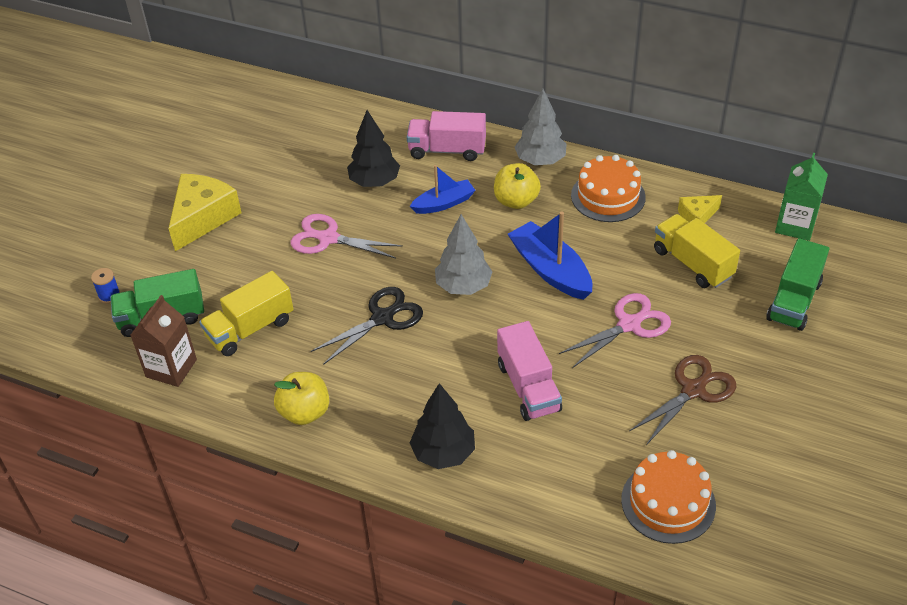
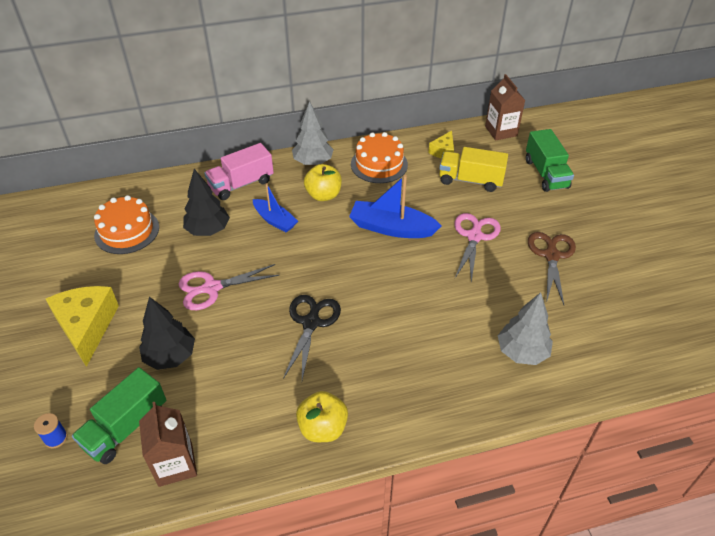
camera: 40 degrees left, 0 degrees up
yellow truck [199,271,294,356] -> none
blue boat [410,165,476,214] -> blue boat turned 105 degrees clockwise [253,183,298,232]
black tree [410,383,475,469] -> black tree moved to [139,297,195,370]
grey tree [435,214,493,295] -> grey tree moved to [498,292,553,365]
pink truck [497,321,562,421] -> none
orange cake [621,450,716,544] -> orange cake moved to [94,195,159,254]
green carton [775,153,828,241] -> brown carton [485,74,525,140]

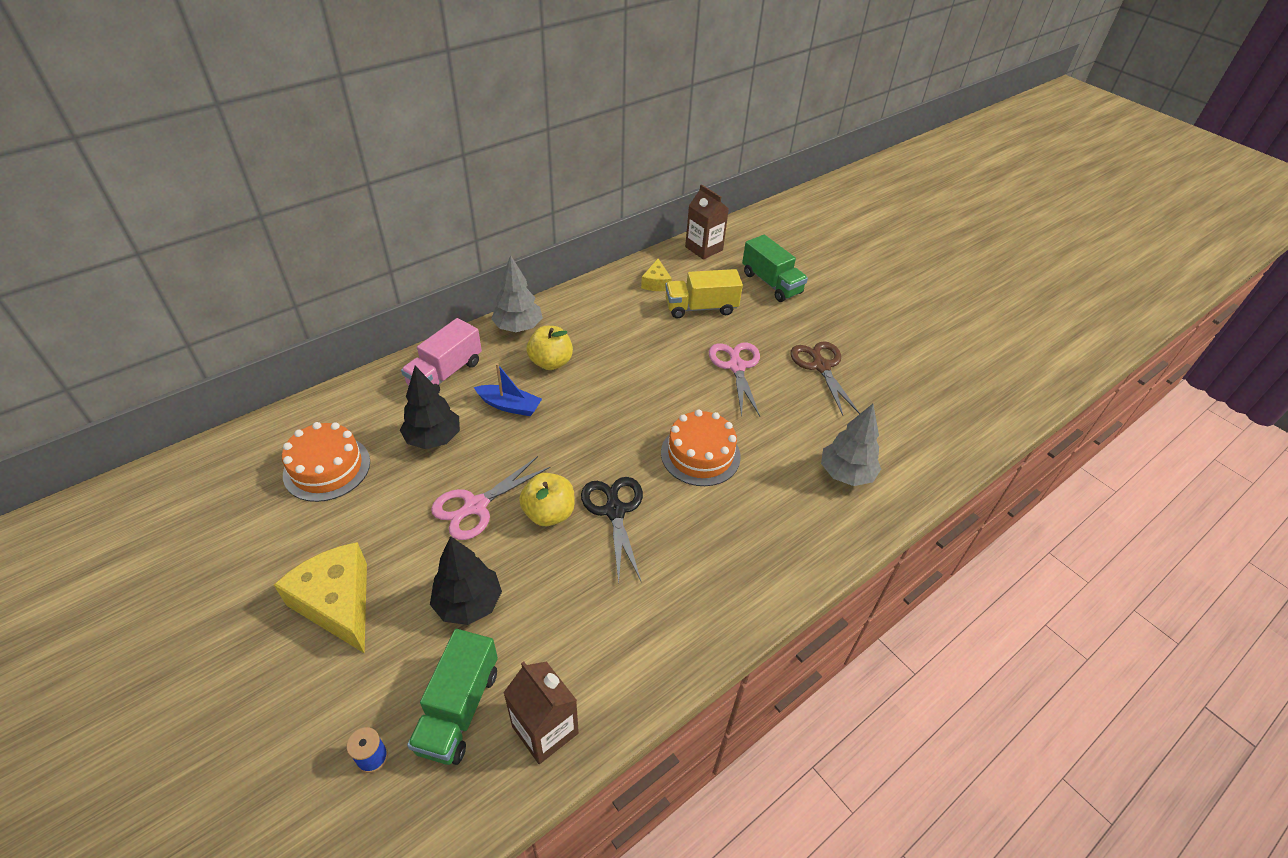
camera: 25 degrees left, 0 degrees up
yellow apple [296,391,348,442] -> yellow apple moved to [519,473,575,526]
blue boat [349,175,442,238] -> none
orange cake [351,132,408,183] -> orange cake moved to [661,410,741,486]

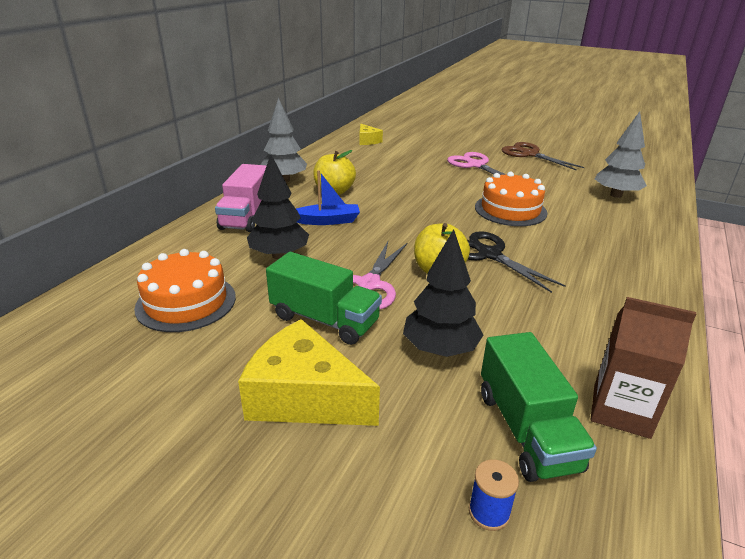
camera: 25 degrees left, 15 degrees down
yellow truck [665,269,743,318] -> none
brown carton [685,184,729,260] -> none
green truck [742,235,808,302] -> green truck moved to [266,252,382,345]

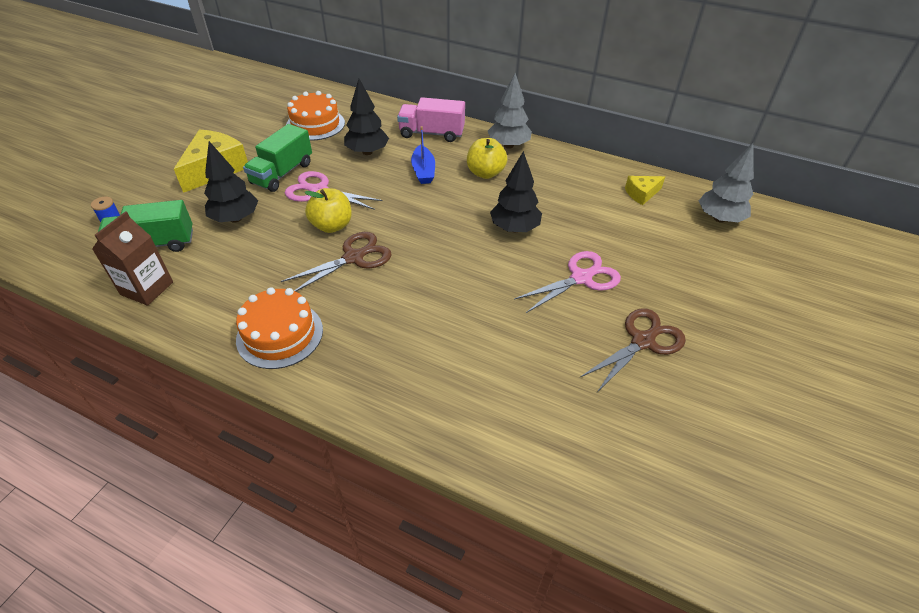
camera: 90 degrees right, 15 degrees up
black scissors [467,231,566,293] -> brown scissors [281,232,392,292]
orange cake [475,172,547,226] -> orange cake moved to [236,287,323,369]
grey tree [595,111,647,198] -> grey tree moved to [699,143,754,223]
none -> black tree [490,151,542,232]

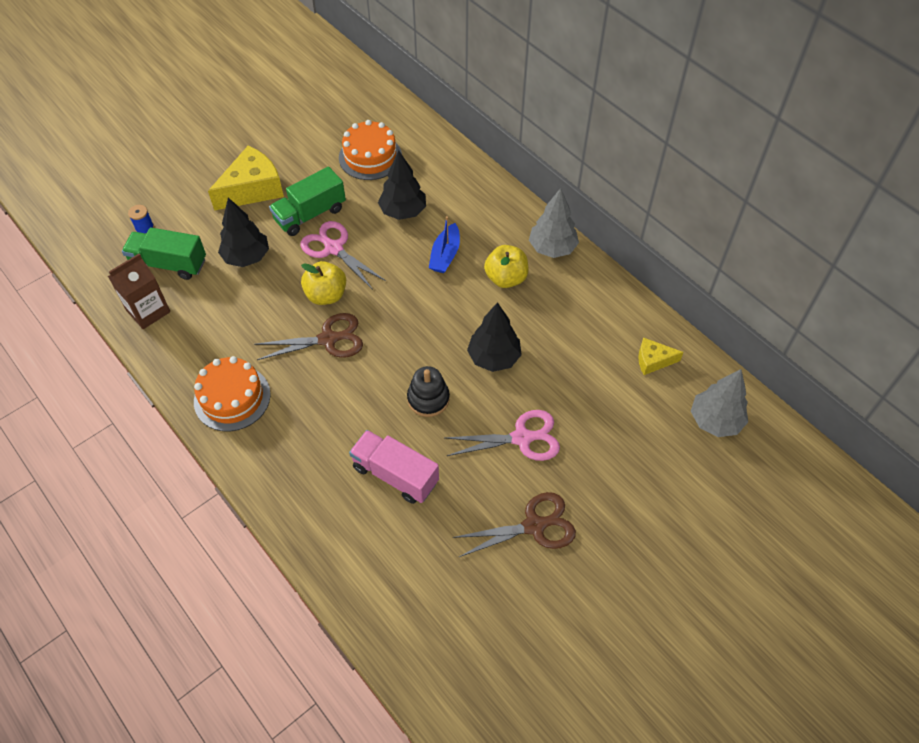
camera: 25 degrees right, 10 degrees up
pink truck [397,97,465,142] -> pink truck moved to [349,430,439,504]
none -> black stacking toy [407,366,450,417]

